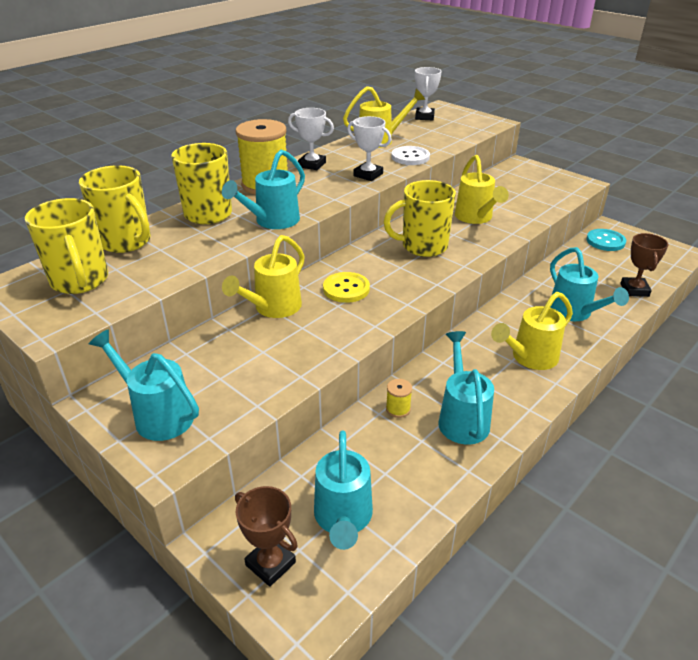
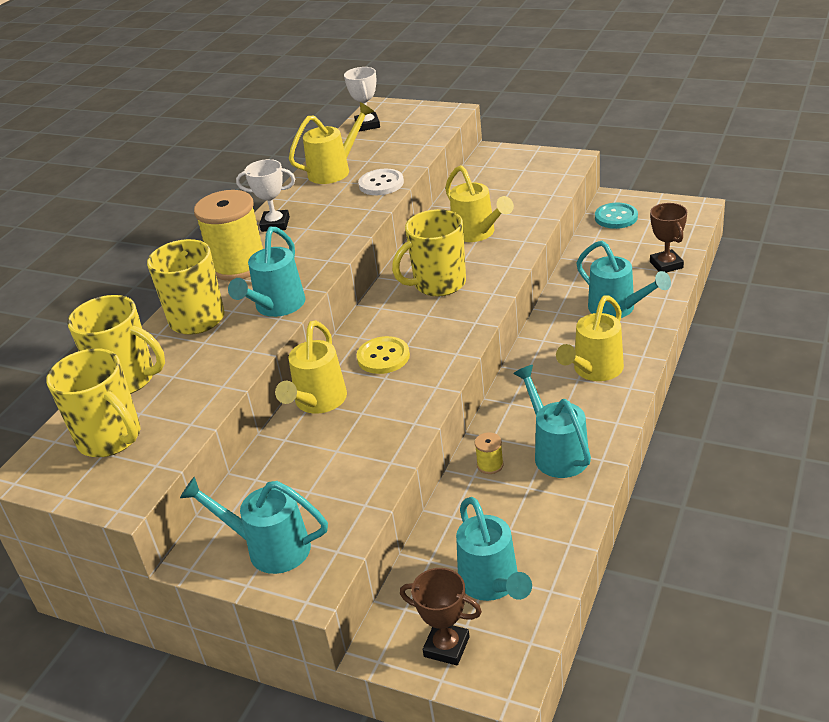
camera: 15 degrees left, 0 degrees up
white trophy [347,116,392,181] -> none

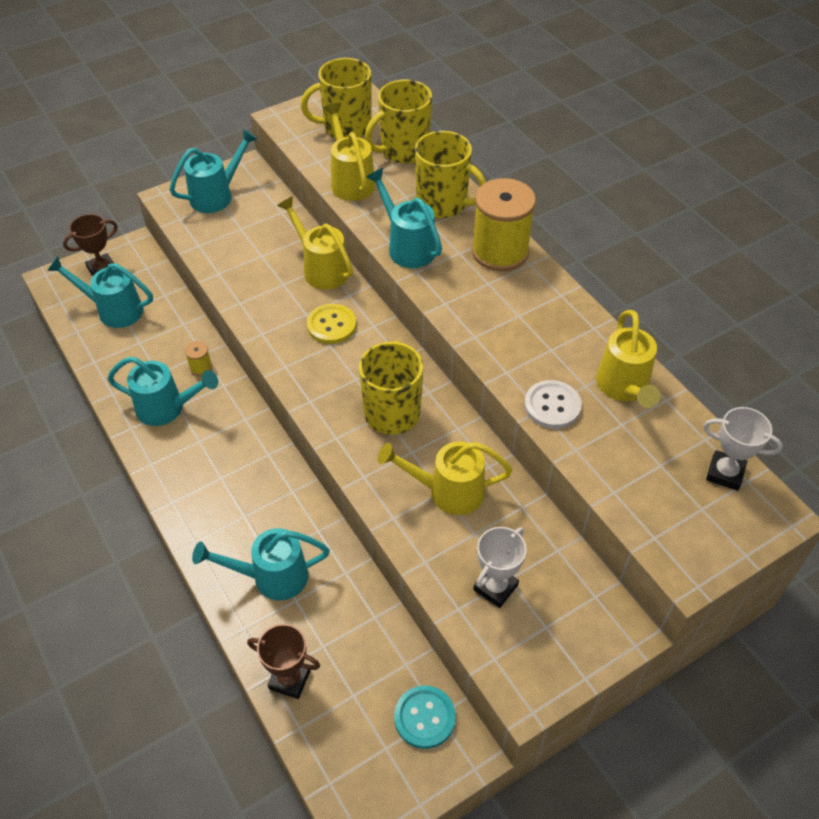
camera: 120 degrees right, 15 degrees up
white trophy [236,159,295,232] -> white trophy moved to [473,527,526,608]
yellow watering can [556,296,624,381] -> yellow watering can moved to [323,103,375,201]

